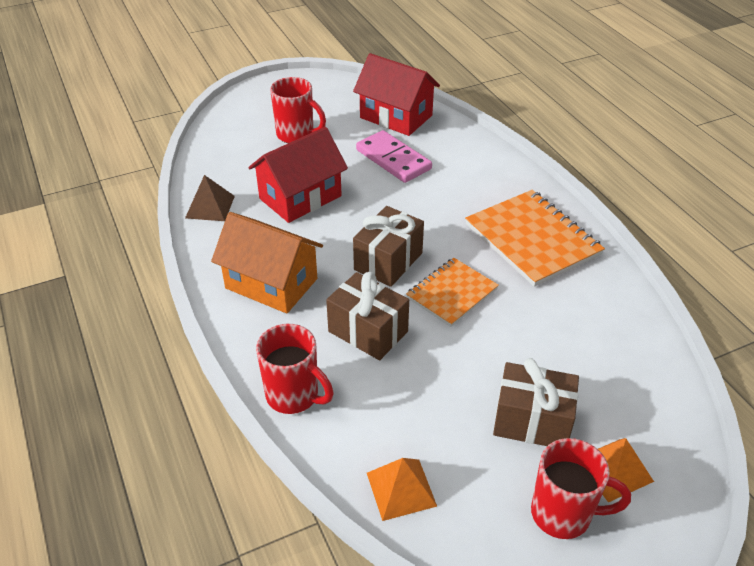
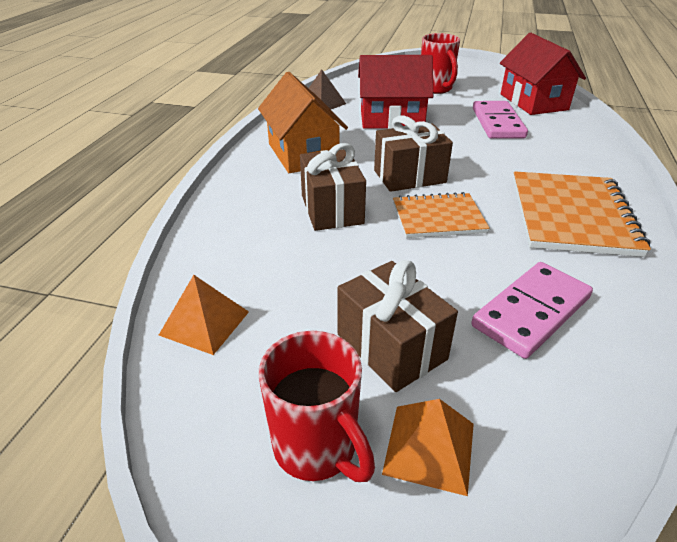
camera: 40 degrees right, 5 degrees down
red mug [256,324,334,414] -> none
none -> pink domino [471,262,593,359]

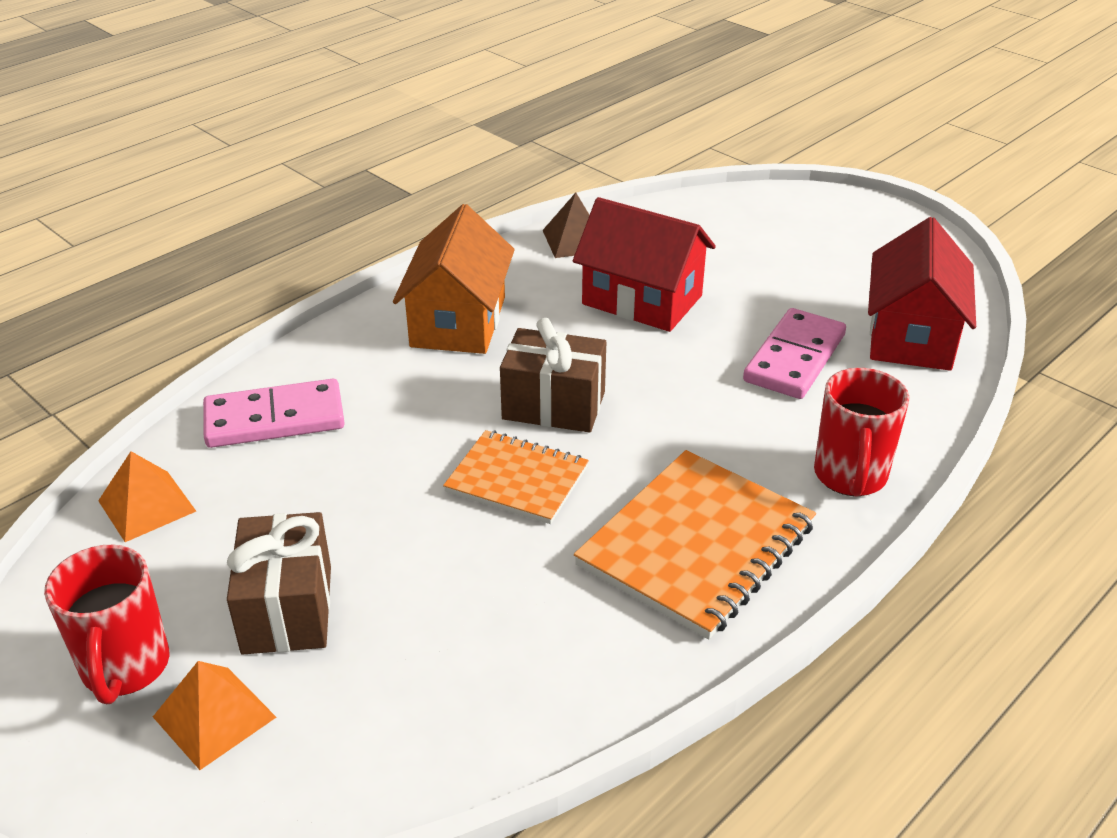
camera: 30 degrees right, 0 degrees up
brown gift [300,143,366,231] -> none
red mug [421,33,460,94] -> red mug moved to [814,368,909,497]
pink domino [471,262,593,359] -> pink domino moved to [203,379,345,448]

